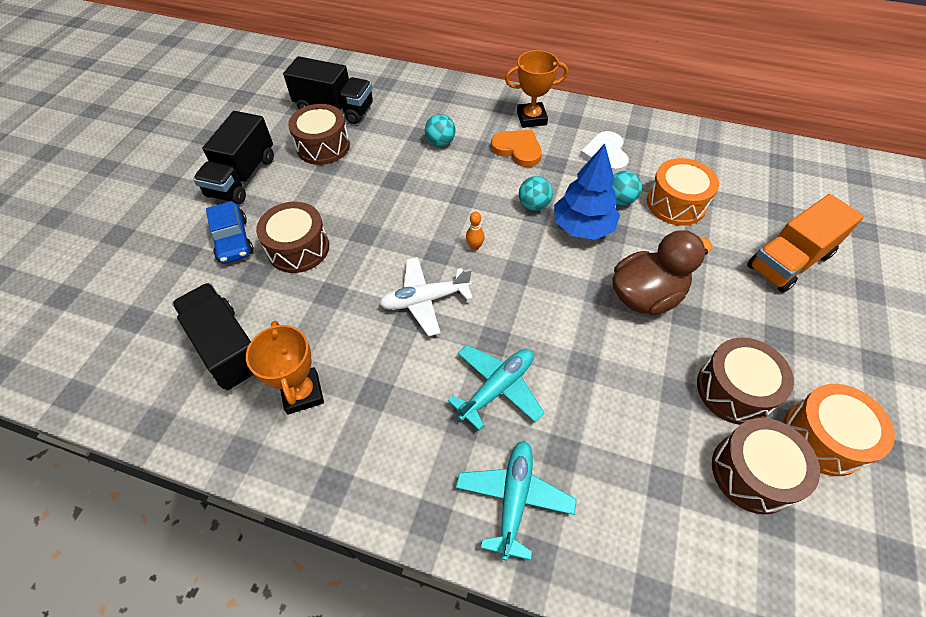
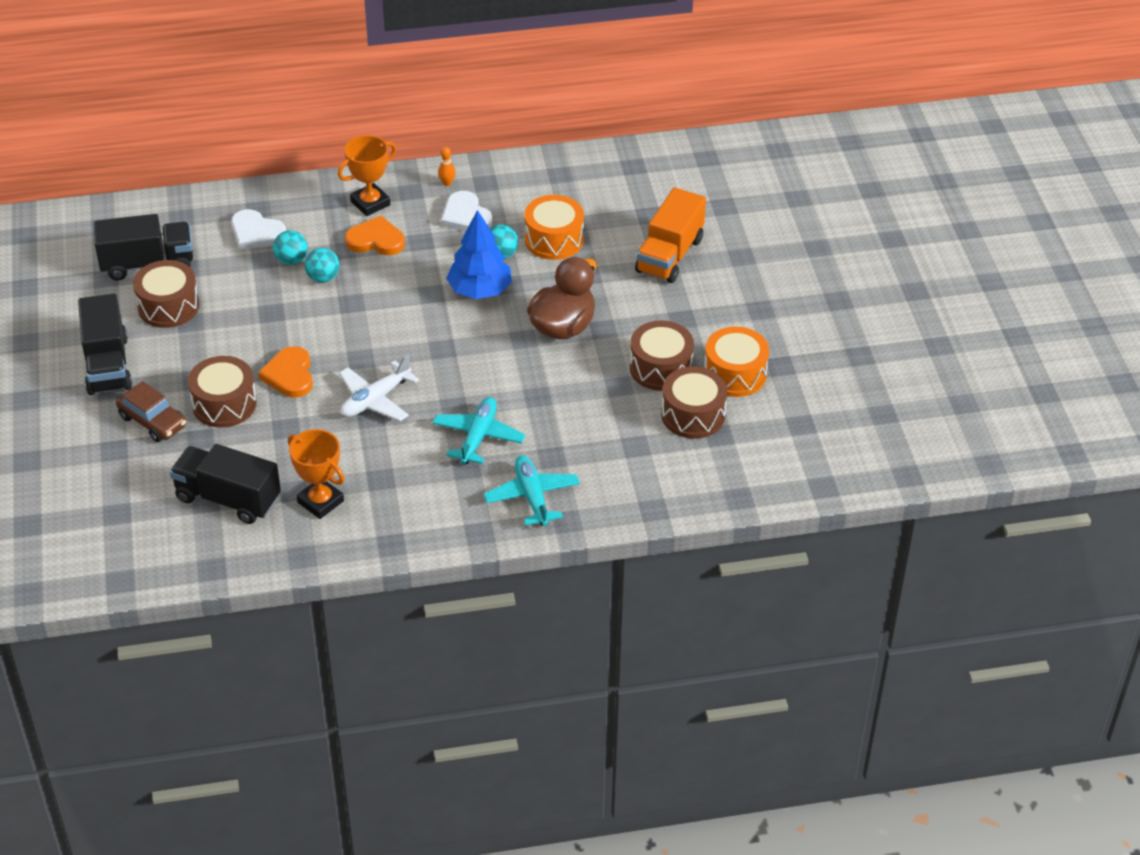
camera: 30 degrees left, 10 degrees down
blue car [206,201,254,264] -> brown car [116,381,186,442]
orange bowling pin [466,212,485,250] -> orange bowling pin moved to [438,147,455,186]
turquoise ball [519,176,553,211] -> turquoise ball moved to [305,248,339,283]
none -> white heart [231,209,286,250]
none -> orange heart [258,346,313,398]

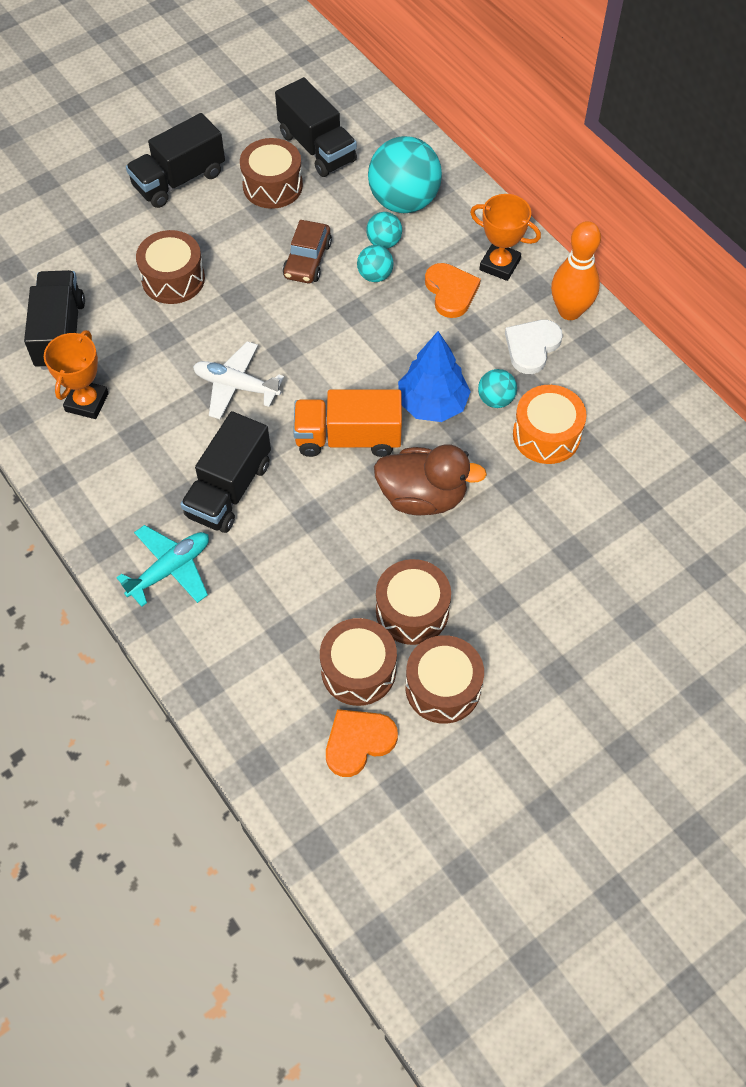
camera: 65 degrees right, 15 degrees up
brown car [116,381,186,442] -> brown car moved to [283,220,332,283]
white heart [231,209,286,250] -> turquoise ball [368,136,442,213]
orange heart [258,346,313,398] -> orange heart moved to [326,709,398,777]
turquoise plane [432,397,525,464] -> black truck [180,411,271,533]
orange bowling pin [438,147,455,186] -> orange bowling pin [551,221,601,320], size x2.41
orange truck [635,187,706,283] -> orange truck moved to [293,389,402,457]
orange drum [704,326,769,397] -> brown drum [405,635,484,724]

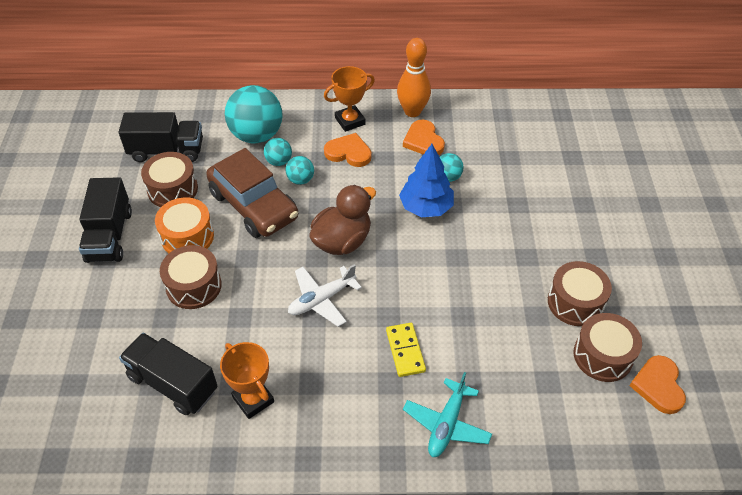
camera: 55 degrees left, 10 degrees down
turquoise plane [116,525,209,607] -> turquoise plane turned 150 degrees counterclockwise [403,372,492,457]
black truck [180,411,271,533] -> yellow domino [386,323,426,377]
brown car [283,220,332,283] -> brown car [206,148,298,238], size x1.77
orange truck [293,389,402,457] -> none
brown duck [374,444,487,516] -> brown duck moved to [310,185,376,255]
brown drum [405,635,484,724] -> none
white heart [505,320,563,374] -> orange heart [403,120,445,155]
orange drum [513,385,587,464] -> orange drum moved to [155,198,214,253]

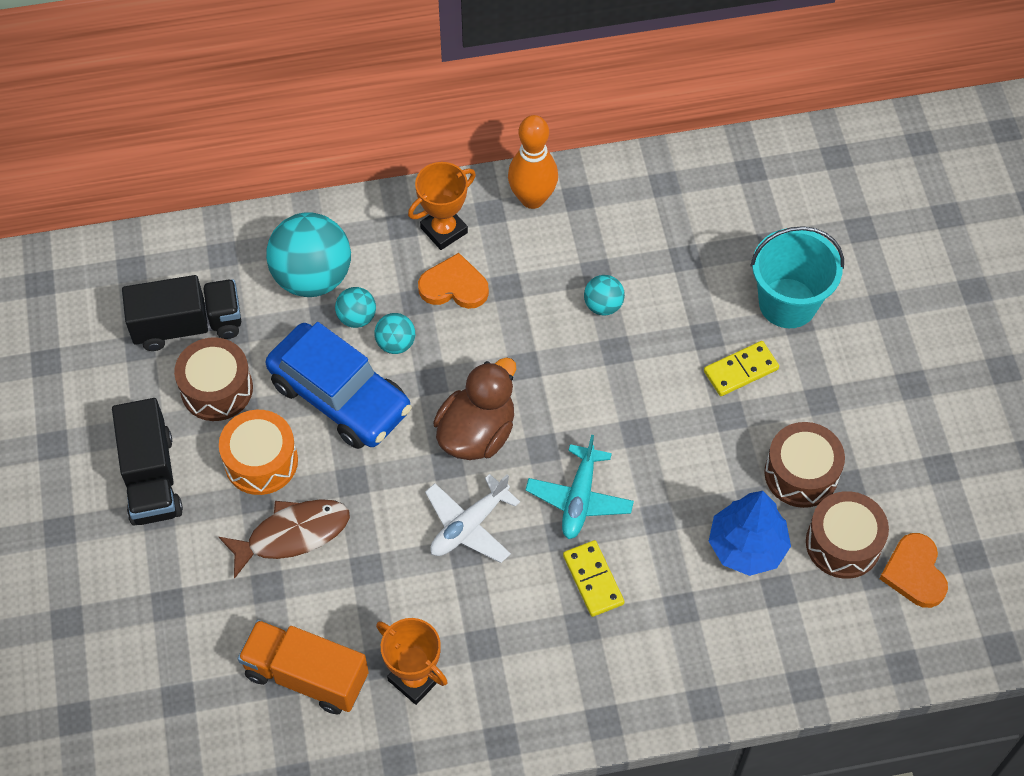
camera: 10 degrees left, 10 degrees up
black truck [119,333,218,416] -> orange truck [238,620,369,714]
brown drum [160,245,222,309] -> brown fish [219,499,350,579]
brown car [206,148,298,238] -> blue car [266,322,412,449]
blue tree [399,144,454,217] -> blue tree moved to [709,491,791,576]
orange heart [403,120,445,155] -> none
turquoise plane [403,372,492,457] -> turquoise plane moved to [525,435,634,539]
none -> yellow domino [704,341,779,396]
none -> turquoise bucket [750,226,844,328]

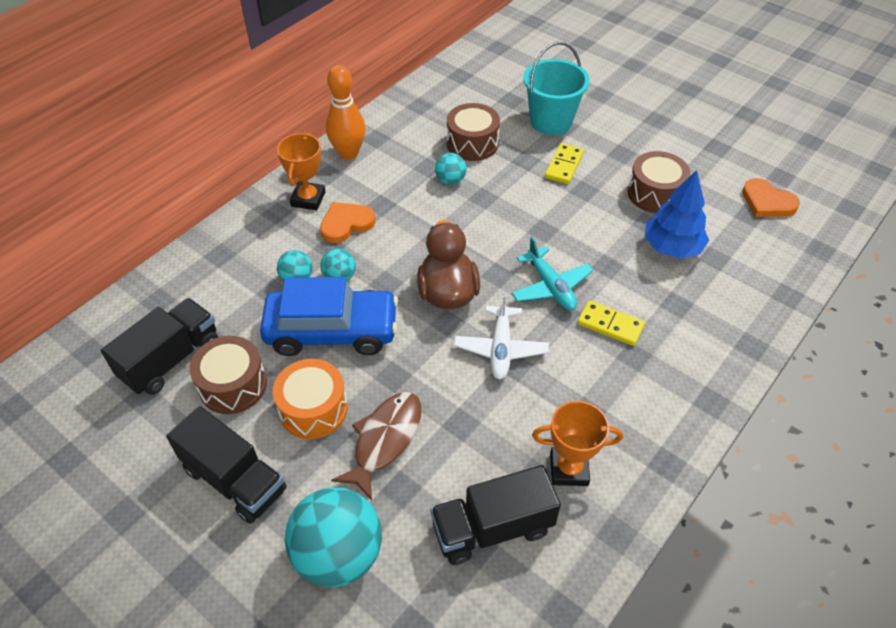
camera: 40 degrees left, 10 degrees down
orange truck [238,620,369,714] -> black truck [430,465,561,565]
turquoise ball [266,212,351,297] -> turquoise ball moved to [285,487,382,587]
brown drum [806,491,889,579] -> brown drum moved to [447,103,500,161]

